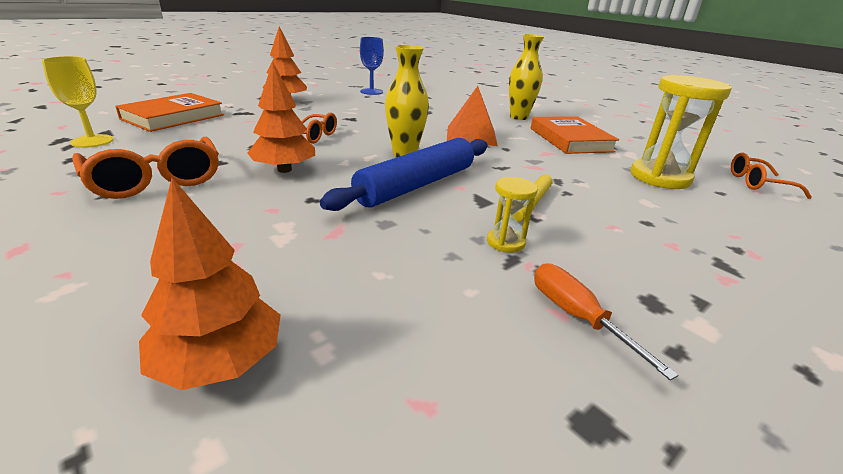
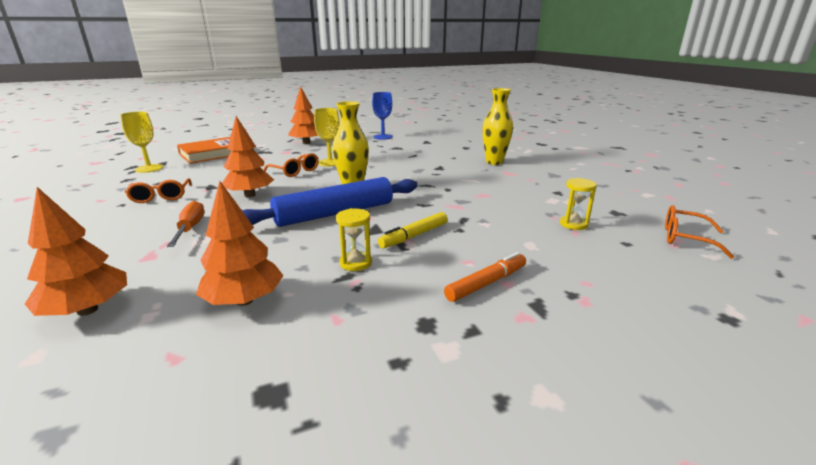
camera: 20 degrees right, 5 degrees down
orange glasses [72,137,219,199] -> orange glasses [125,178,192,203], size x0.64
orange pyramid [447,86,498,146] -> none
orange book [531,116,619,154] -> none
orange screwdriver [534,263,679,381] -> orange screwdriver moved to [167,201,205,247]
yellow hourglass [630,75,732,189] -> yellow hourglass [560,178,597,230], size x0.49
none -> orange tree [196,181,284,306]
none -> yellow goblet [314,108,340,166]
none -> orange marker [444,252,526,302]

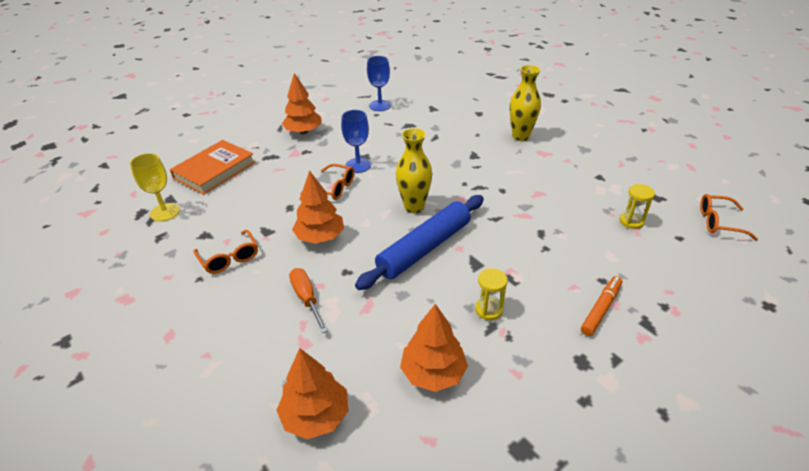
camera: 15 degrees left, 15 degrees up
yellow goblet [314,108,340,166] -> blue goblet [341,110,371,173]
yellow marker [378,212,448,248] -> none

